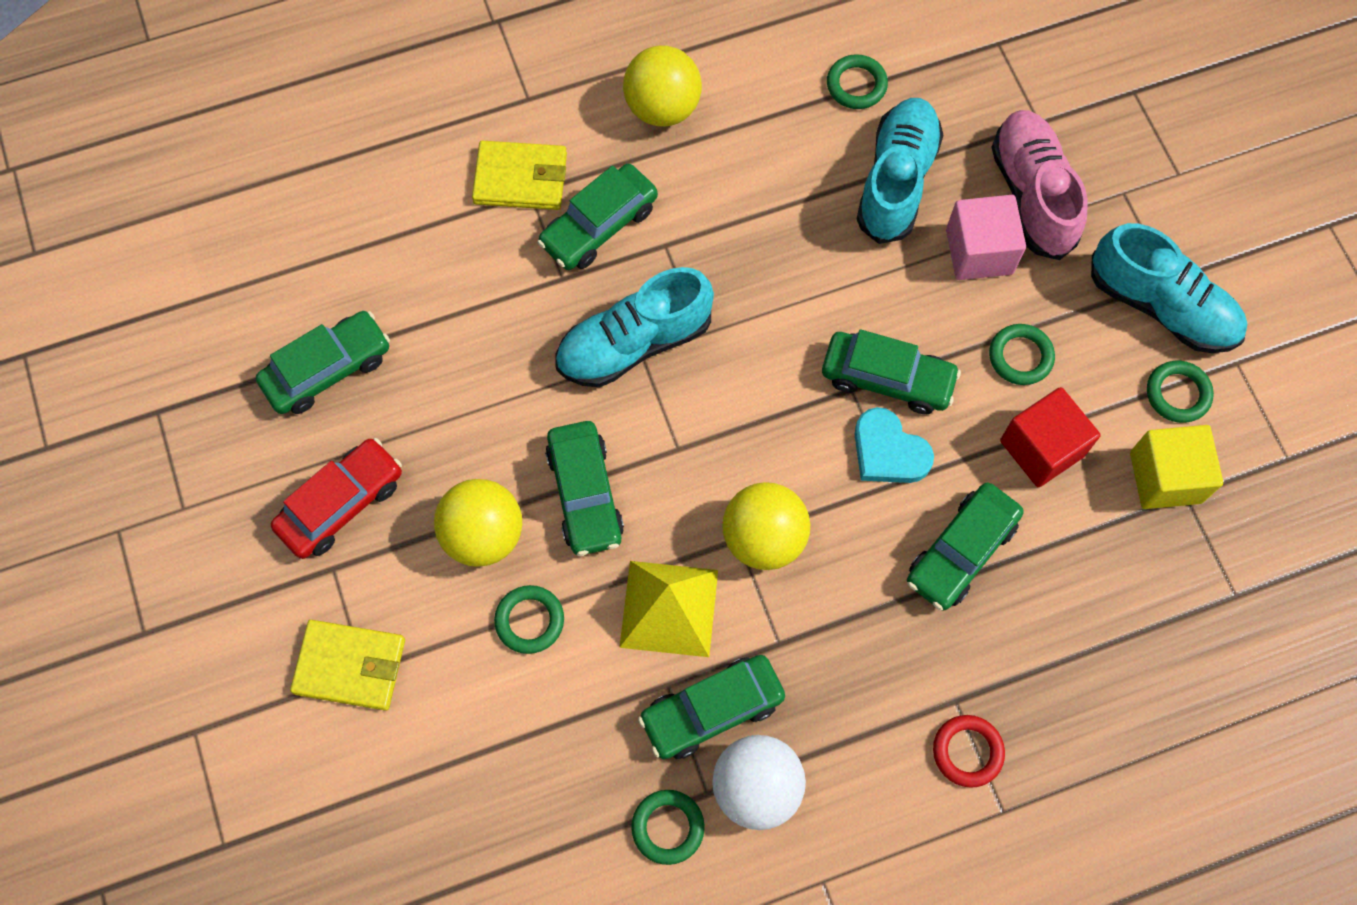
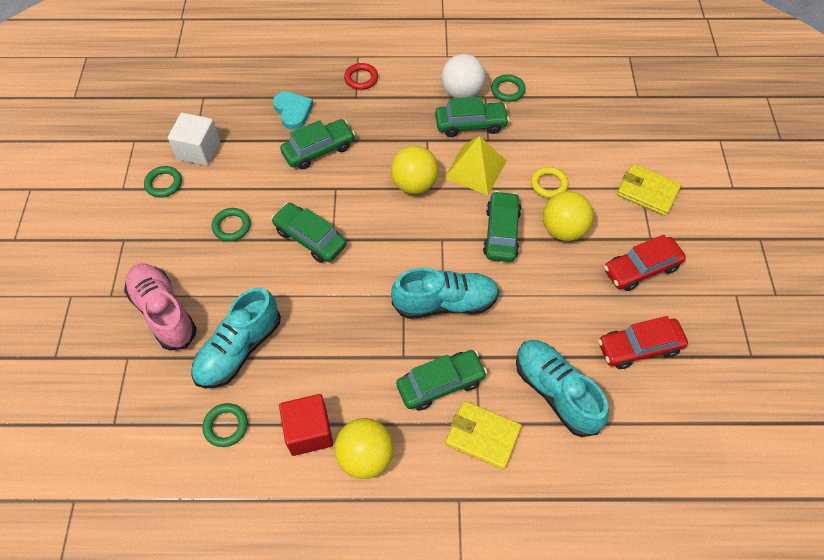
camera: 160 degrees left, 10 degrees down
green car [256,311,390,414] -> red car [598,316,688,369]
green ring [494,585,564,654] -> yellow ring [531,167,568,198]
turquoise heart [854,407,934,483] -> turquoise heart moved to [273,91,313,130]
pink cube [946,195,1026,280] -> none
pink shoe [991,110,1088,260] -> pink shoe turned 135 degrees clockwise [124,263,197,351]
red cube [1000,387,1101,487] -> red cube moved to [279,394,333,456]
turquoise shoe [1091,223,1247,353] -> turquoise shoe moved to [516,340,609,437]
yellow cube [1130,425,1223,509] -> white cube [168,113,220,166]

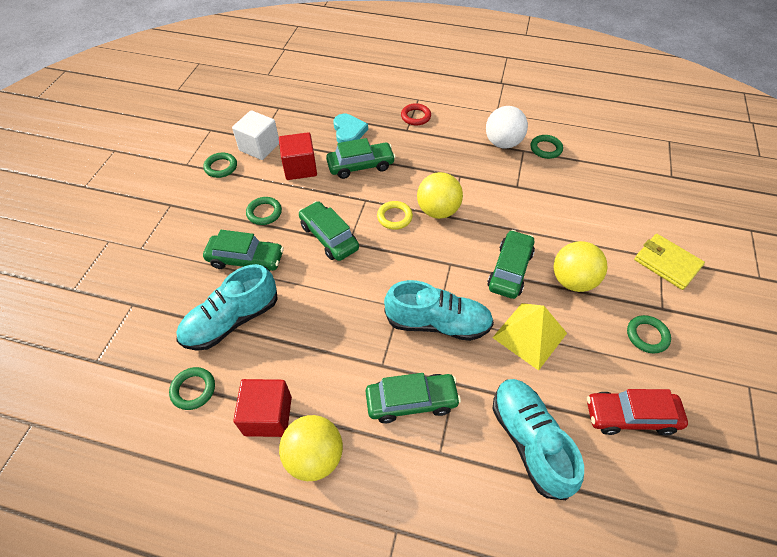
camera: 15 degrees right, 5 degrees down
pink shoe [124,263,197,351] -> none
green car [435,96,509,137] -> green car moved to [203,230,284,271]
yellow pyramid [444,136,506,195] -> yellow pyramid moved to [492,303,567,370]
yellow wallet [445,401,522,470] -> none
yellow ring [531,167,568,198] -> yellow ring moved to [377,201,413,230]
red car [604,235,686,291] -> green ring [627,315,671,353]
none -> red cube [279,132,317,180]

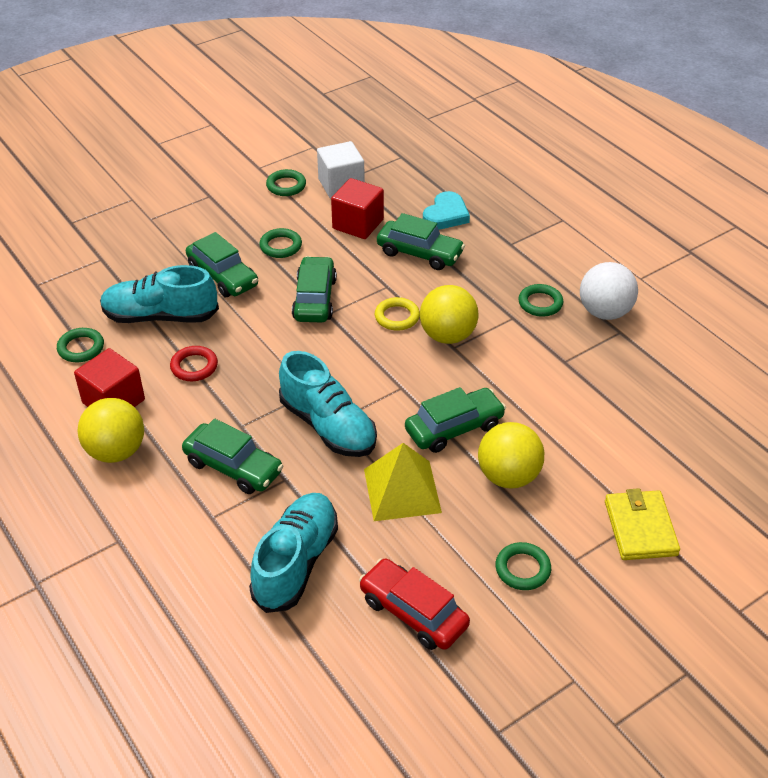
camera: 40 degrees right, 10 degrees down
red ring [401,103,431,126] -> red ring moved to [170,346,218,381]
green ring [530,135,563,159] -> green ring moved to [518,284,564,317]

